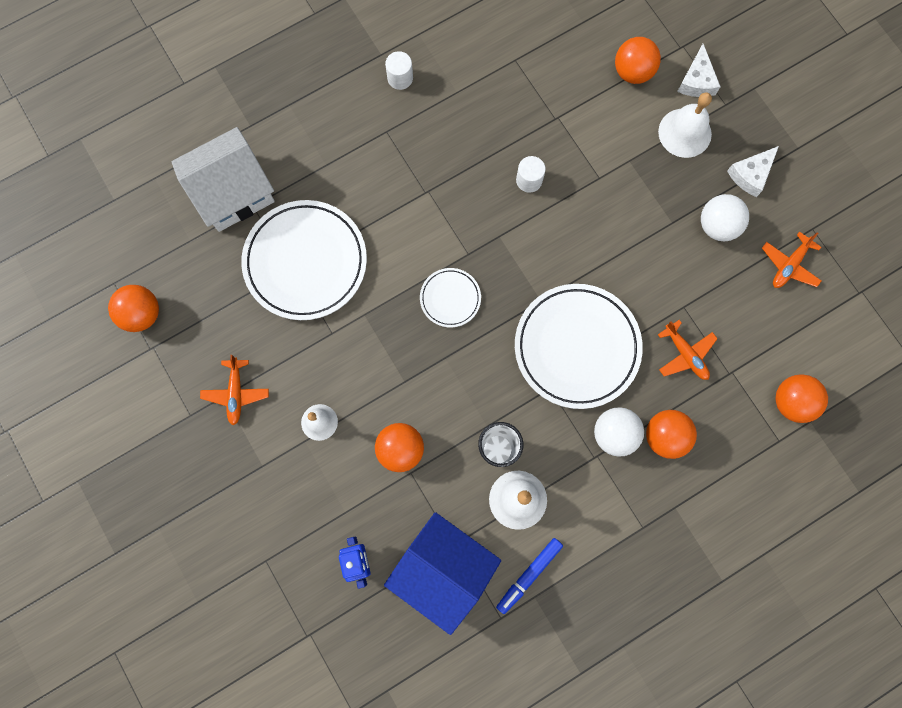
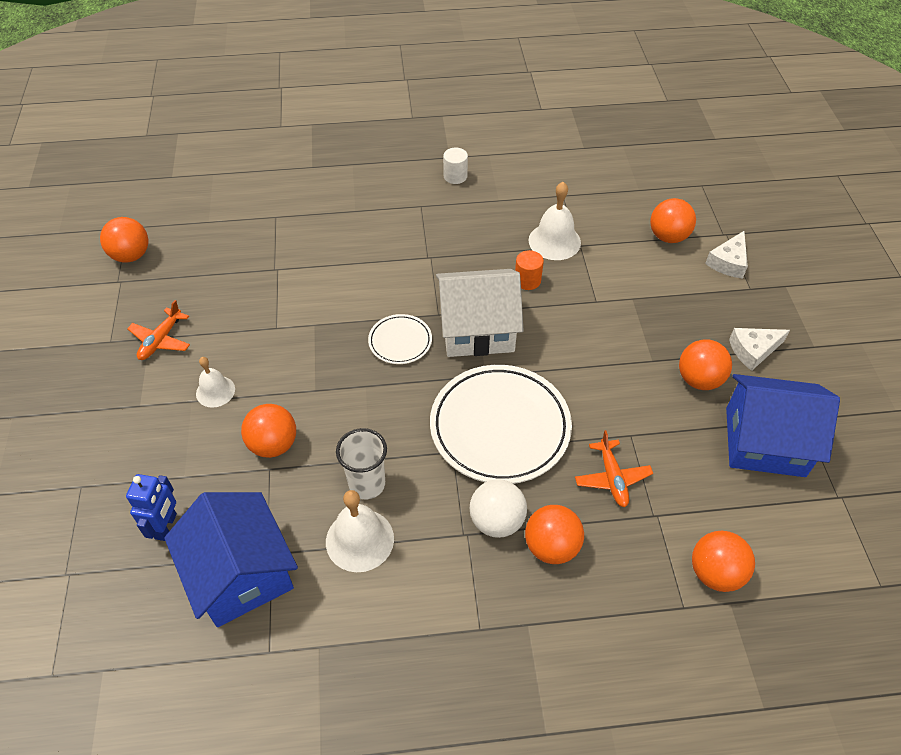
camera: 25 degrees right, 25 degrees down
white house [172,127,275,232] -> white house moved to [436,269,524,357]
white plate [241,200,367,320] -> none
blue marker [496,538,563,614] -> none
white cylinder [516,156,546,193] -> orange cylinder [515,250,544,290]
white bell [658,92,712,158] -> white bell moved to [529,182,581,260]
white ball [701,194,749,241] -> orange ball [679,339,732,390]
orange plane [762,232,821,288] -> blue house [726,374,840,477]

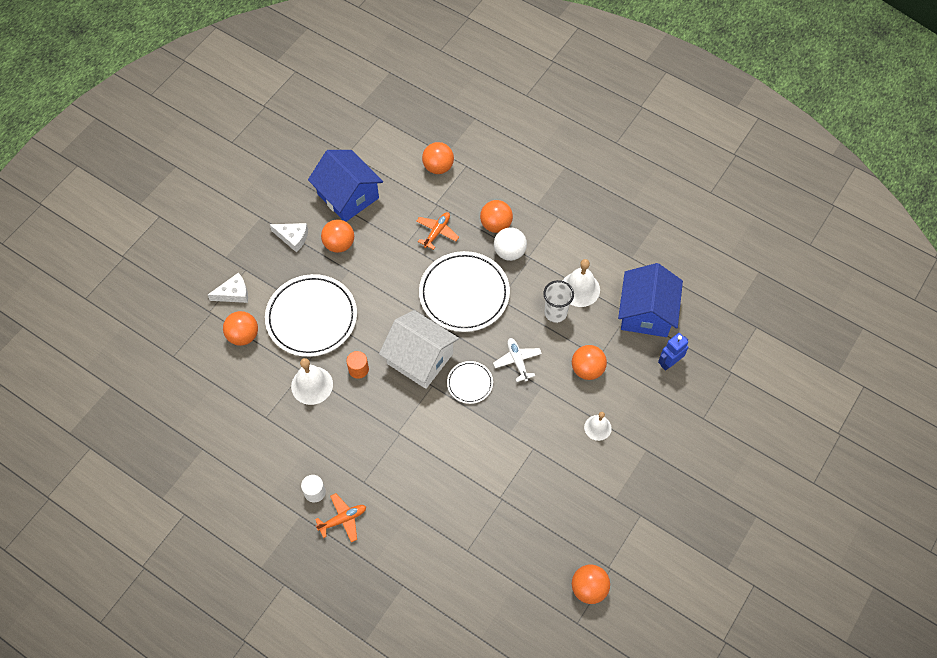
camera: 140 degrees left, 10 degrees up
orange plane [127,300,190,360] -> orange plane moved to [315,493,366,542]
none -> white plate [265,274,357,357]
none -> white plane [493,338,542,382]

